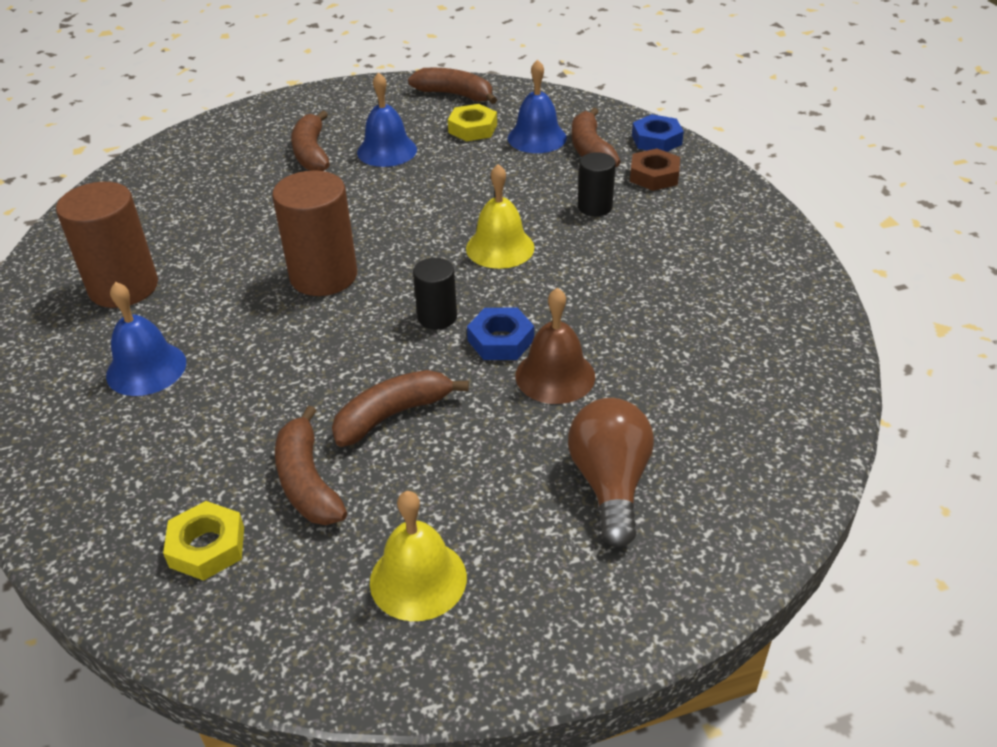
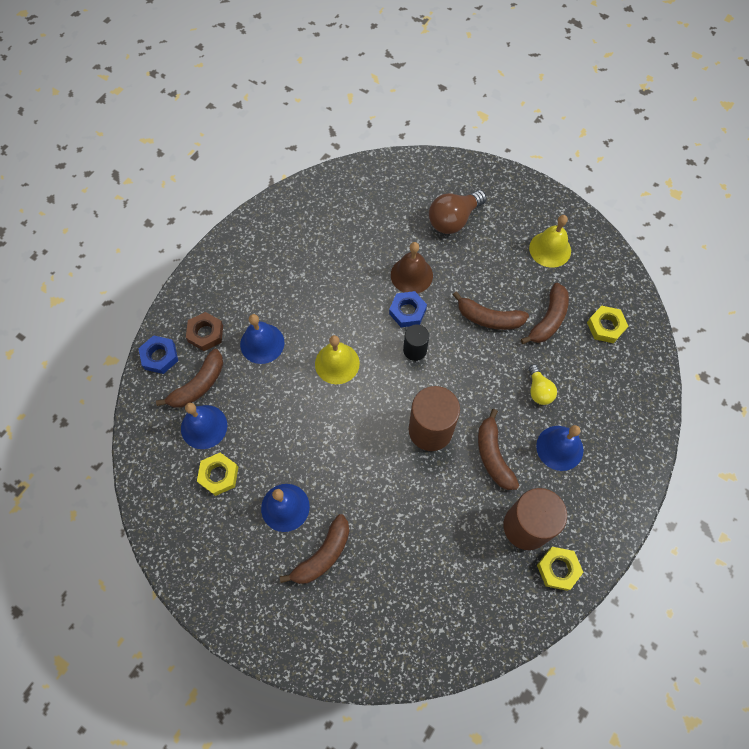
camera: 130 degrees left, 25 degrees up
brown banana [408,68,497,104] -> brown banana moved to [478,409,519,490]
black cylinder [578,152,616,216] -> blue bell [240,314,285,364]
none -> yellow light bulb [529,364,557,405]
none -> yellow nut [537,547,583,591]

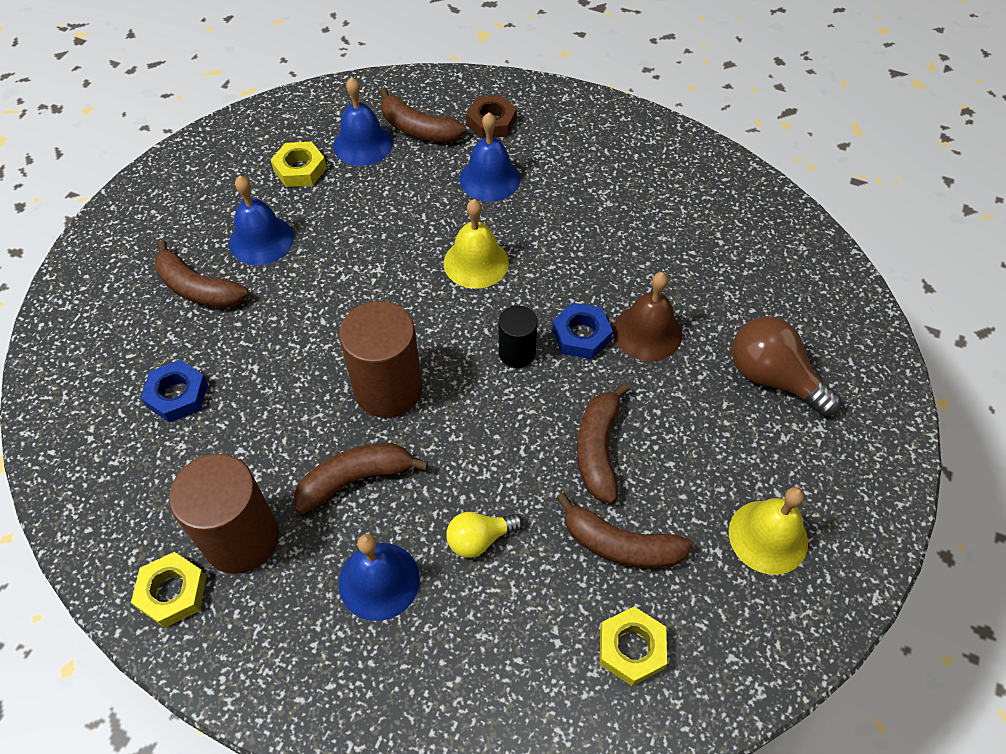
camera: 80 degrees right, 10 degrees down
blue nut [138,335,178,374] -> blue nut moved to [141,360,208,423]

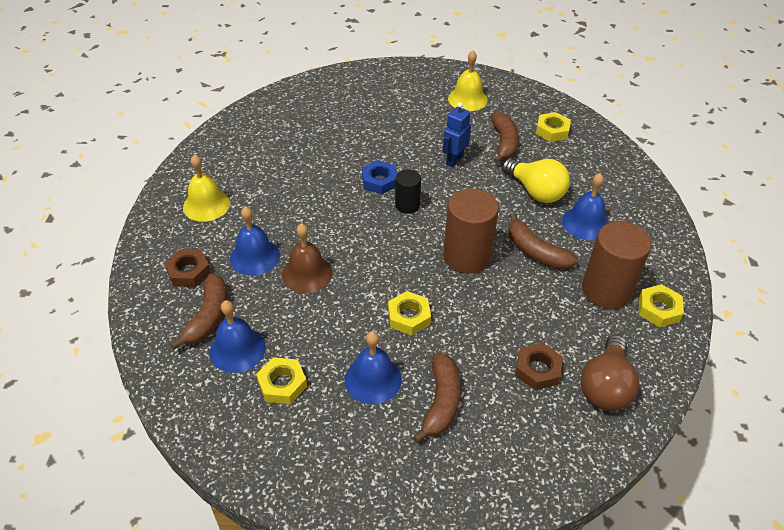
camera: 110 degrees left, 10 degrees down
blue nut [141,360,208,423] -> brown nut [515,343,563,390]
yellow bell [444,199,509,289] -> yellow bell moved to [183,154,230,222]
yellow light bulb [446,512,523,558] -> yellow light bulb [502,159,570,203], size x1.68
brown banana [577,383,629,503] -> blue robot [443,102,471,167]
brown bell [613,272,682,362] -> brown bell moved to [282,223,333,293]
brown light bulb [732,316,841,416] -> brown light bulb moved to [581,335,639,411]
none -> yellow nut [388,291,431,335]

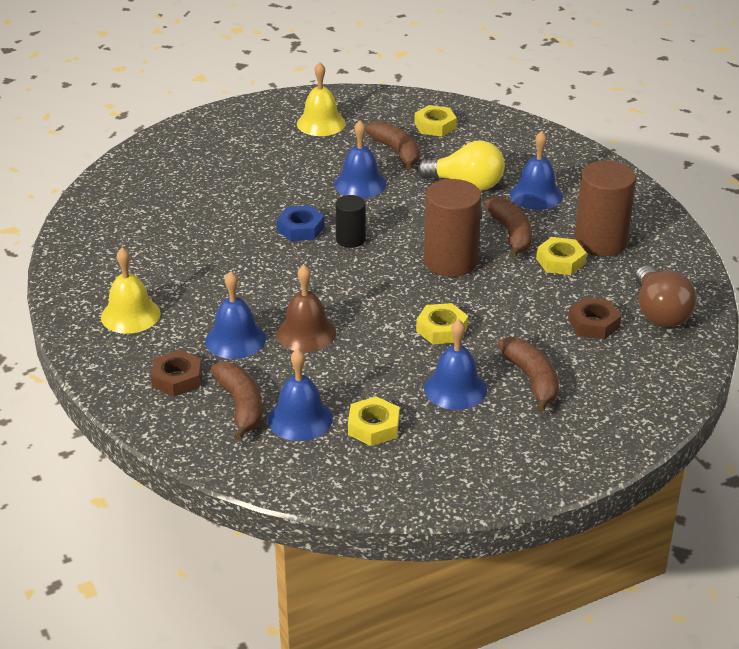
camera: 30 degrees left, 10 degrees down
blue robot [443,102,471,167] -> blue bell [334,120,386,198]
brown banana [509,213,578,269] -> brown banana turned 120 degrees counterclockwise [485,197,532,258]
yellow nut [639,284,684,327] -> yellow nut moved to [536,237,586,275]

